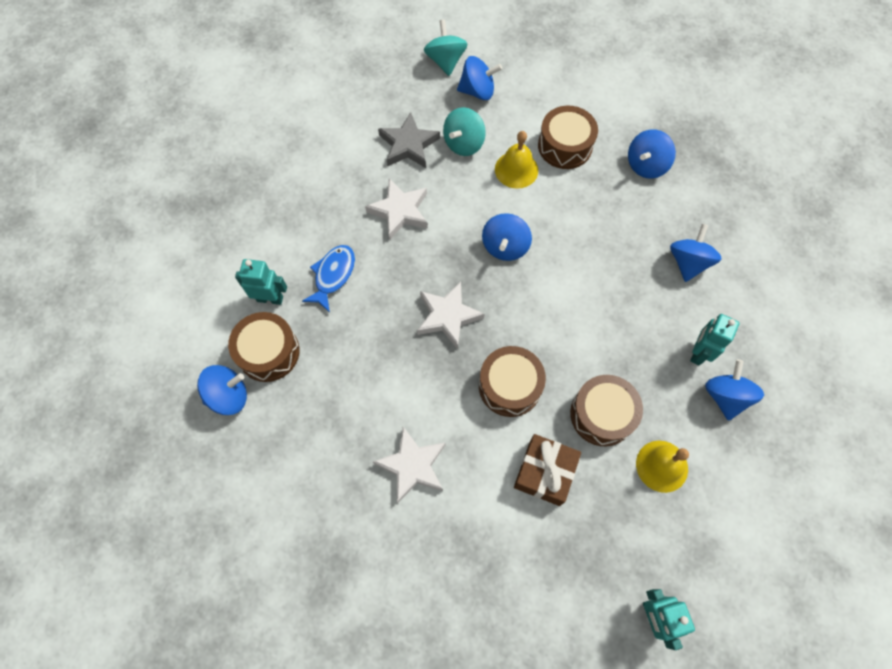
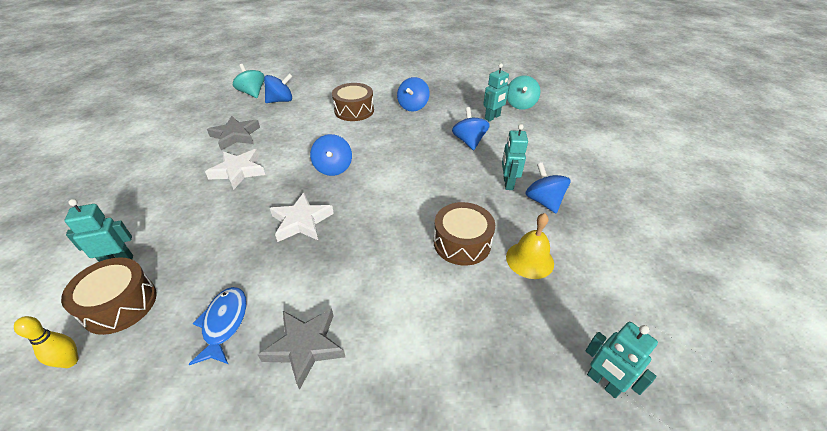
camera: 25 degrees left, 25 degrees down
blue spinning top [197,365,247,415] -> yellow bowling pin [14,316,79,368]
blue fish [302,245,355,313] -> blue fish moved to [189,287,247,365]
white star [373,427,446,503] -> grey star [258,308,345,390]
turquoise spinning top [443,107,486,156] -> turquoise spinning top moved to [507,76,540,110]
brown drum [479,346,546,417] -> none
yellow bell [495,131,538,189] -> none
brown gift [514,434,581,506] -> none
none -> turquoise robot [483,63,510,122]

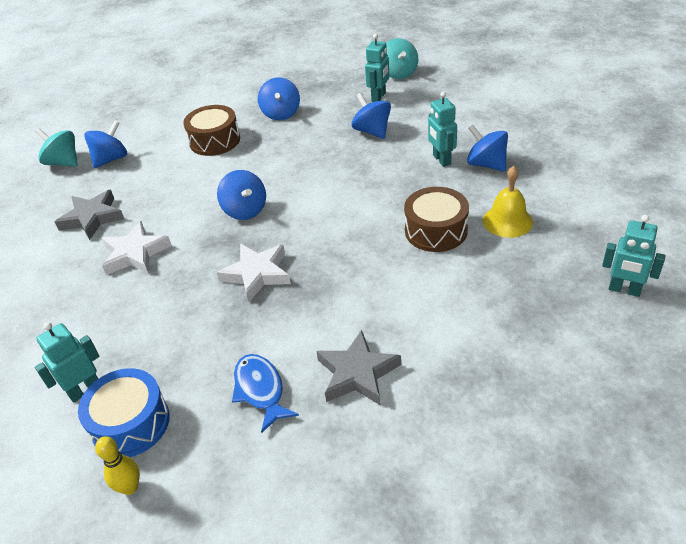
camera: 20 degrees left, 0 degrees up
brown drum [61,257,157,335] -> blue drum [78,368,170,457]

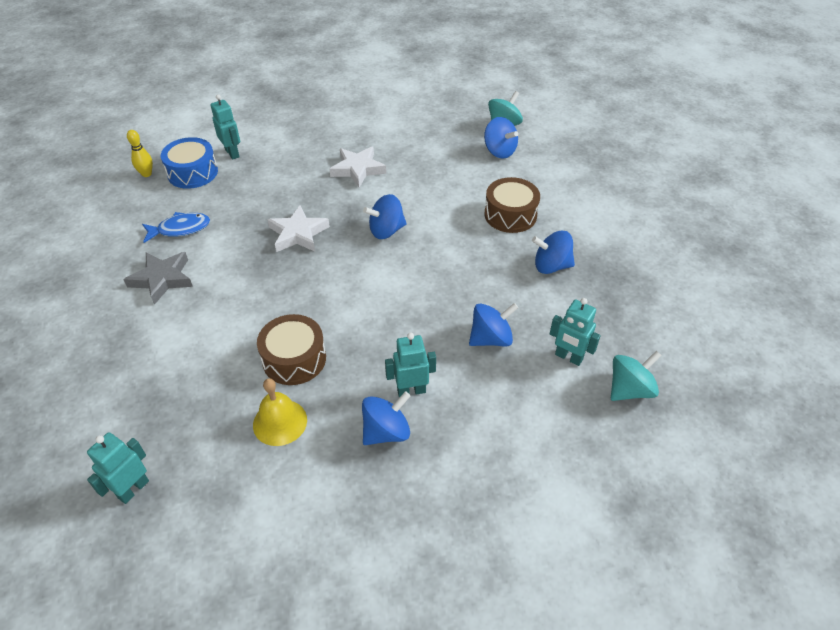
camera: 95 degrees right, 5 degrees up
grey star [55,190,124,240] -> none
turquoise spinning top [386,38,418,79] -> turquoise spinning top turned 150 degrees clockwise [611,351,662,401]

